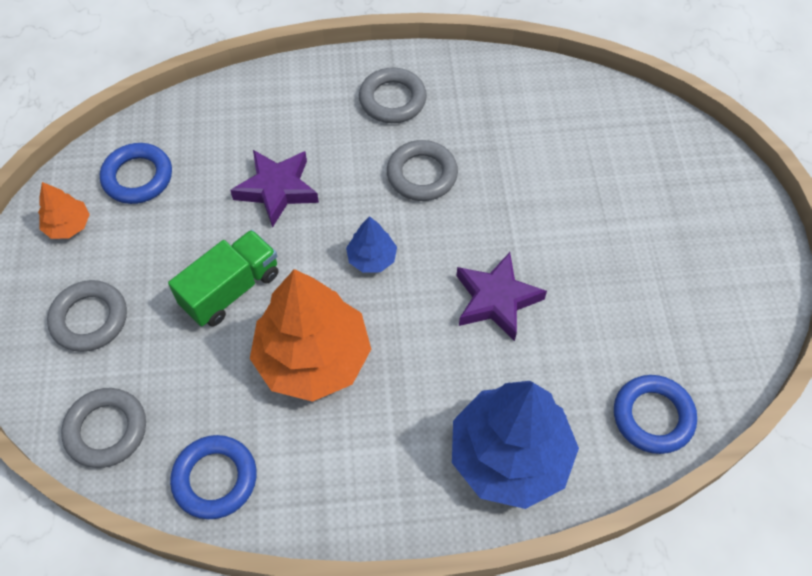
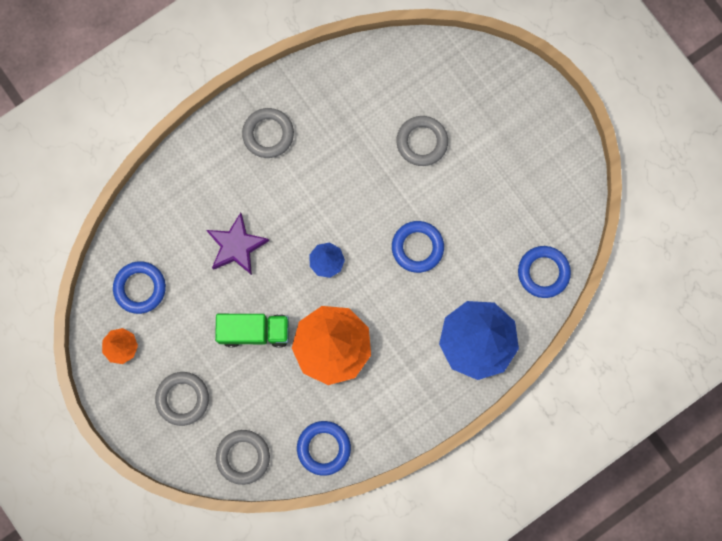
camera: 30 degrees left, 20 degrees up
green truck [168,230,278,327] -> green truck turned 75 degrees clockwise [215,314,289,348]
grey ring [387,140,458,201] -> grey ring moved to [396,116,448,166]
purple star [456,252,547,341] -> blue ring [392,221,444,273]

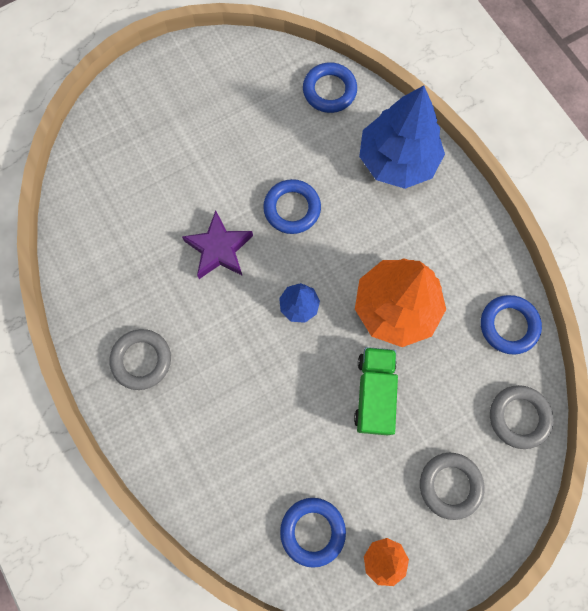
camera: 85 degrees left, 5 degrees down
purple star [206,213,269,275] -> purple star moved to [182,211,253,279]
grey ring [396,116,448,166] -> none

